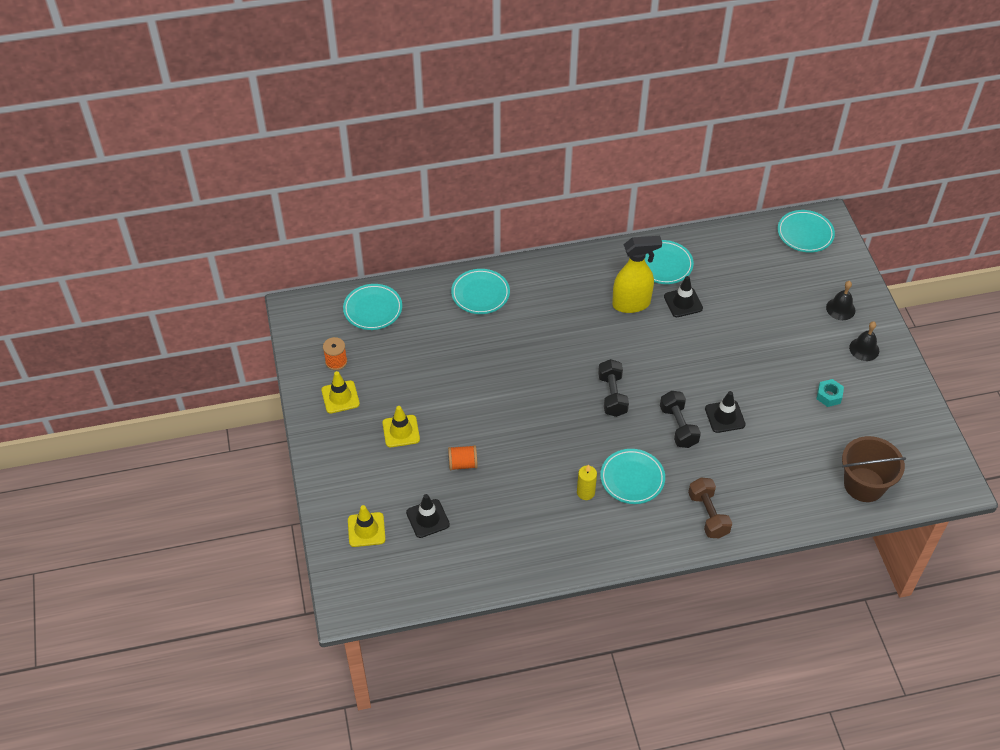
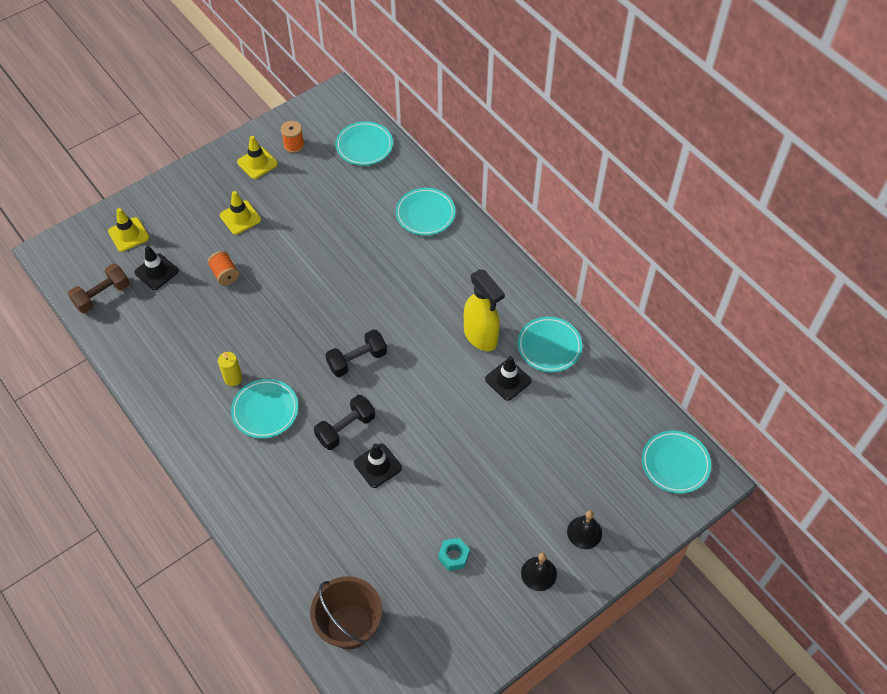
camera: 65 degrees right, 5 degrees up
brown dumbbell [688,478,732,538] -> brown dumbbell moved to [68,264,130,313]

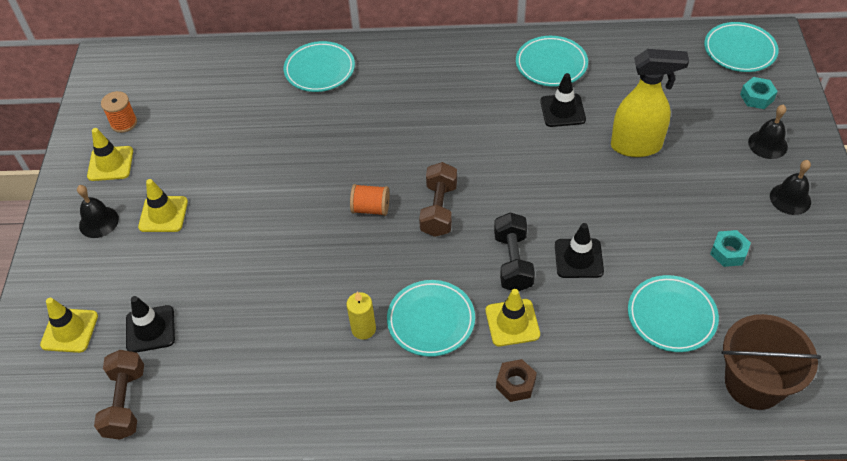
camera: 50 degrees left, 5 degrees down
orange spool [208,251,239,285] -> orange spool moved to [350,184,390,216]
black dumbbell [326,329,387,377] -> brown dumbbell [419,162,457,237]
turquoise plate [335,121,393,165] -> turquoise plate moved to [628,275,719,352]
yellow spray bottle [464,270,505,351] -> yellow spray bottle moved to [611,49,689,157]
none -> black bell [77,185,119,238]
none -> yellow traffic cone [486,289,540,346]
none -> brown nut [496,359,537,402]
none -> turquoise nut [740,77,778,109]

